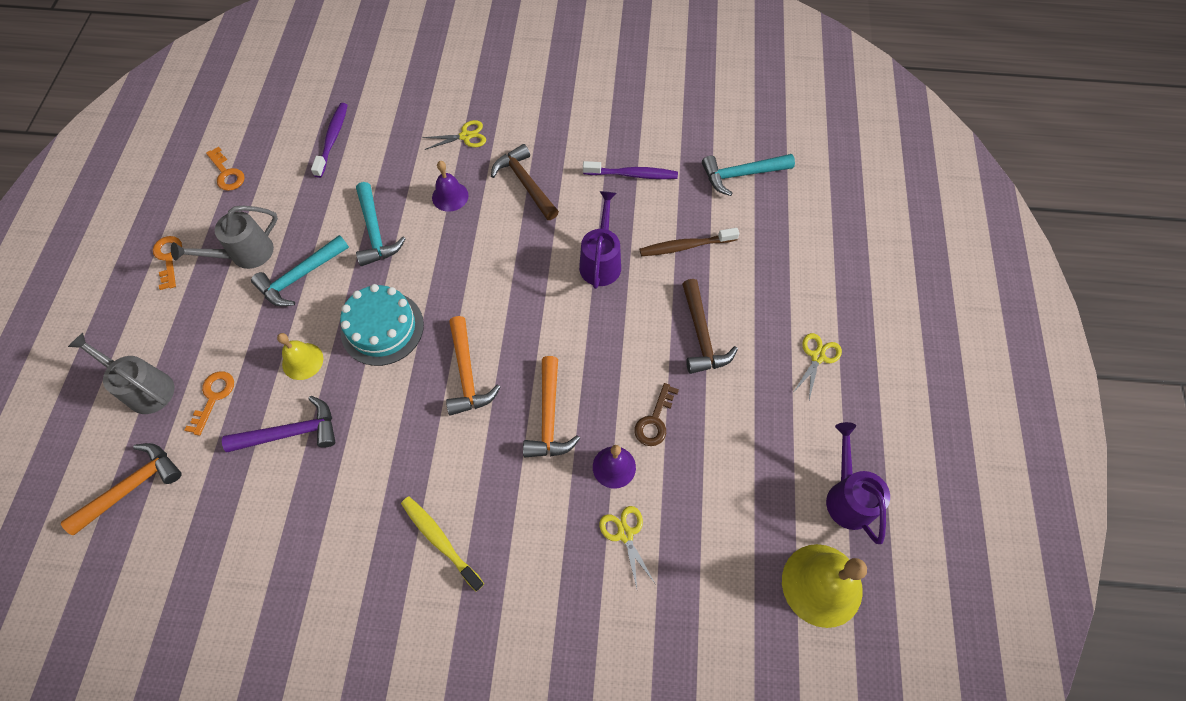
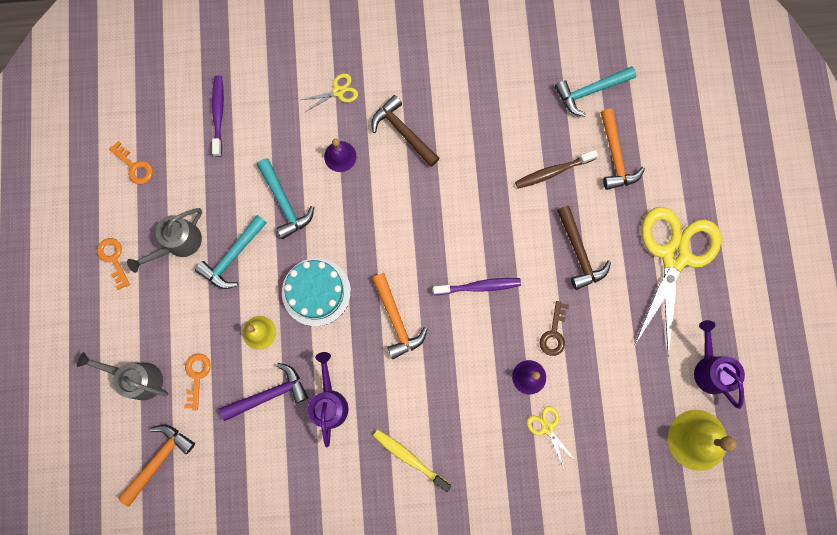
camera: 10 degrees left, 15 degrees up
orange hammer [523,356,580,457] -> orange hammer moved to [600,109,645,190]
purple watering can [579,191,621,289] -> purple watering can moved to [308,352,348,447]
purple toothbrush [583,161,678,179] -> purple toothbrush moved to [433,278,521,295]
yellow scissors [794,333,842,400] -> yellow scissors [634,207,721,357], size x2.47

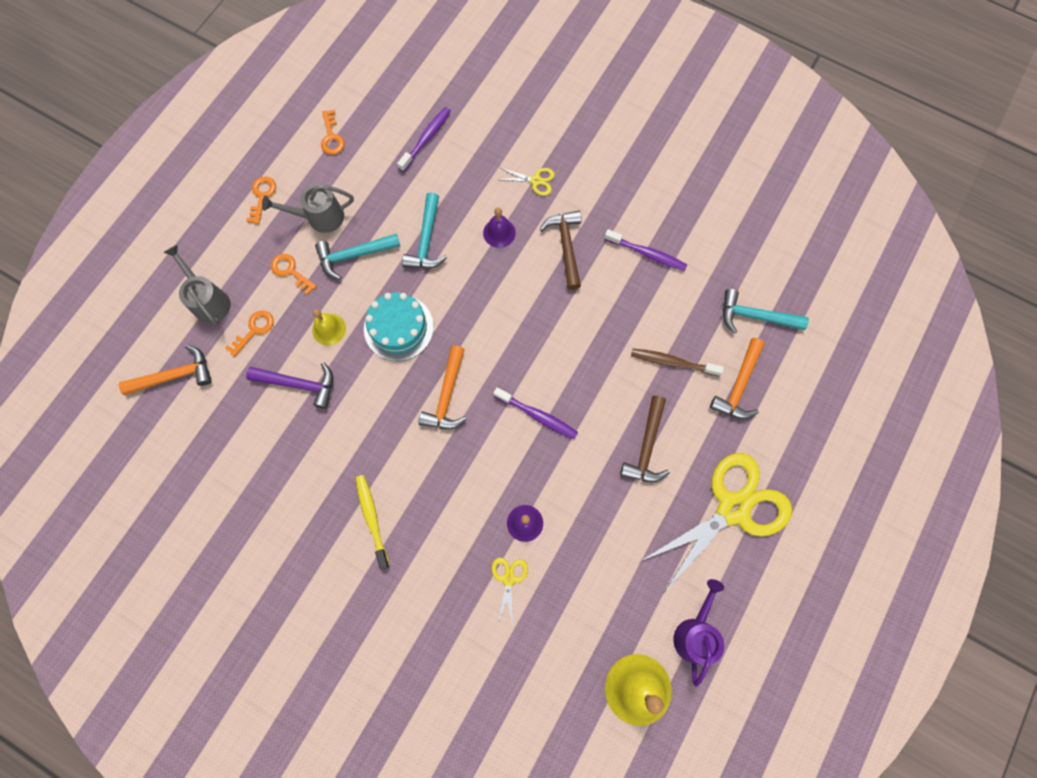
camera: 35 degrees right, 5 degrees down
purple watering can [308,352,348,447] -> none
brown key [540,301,569,356] -> none
none -> orange key [271,254,317,295]
none -> purple toothbrush [604,229,687,271]

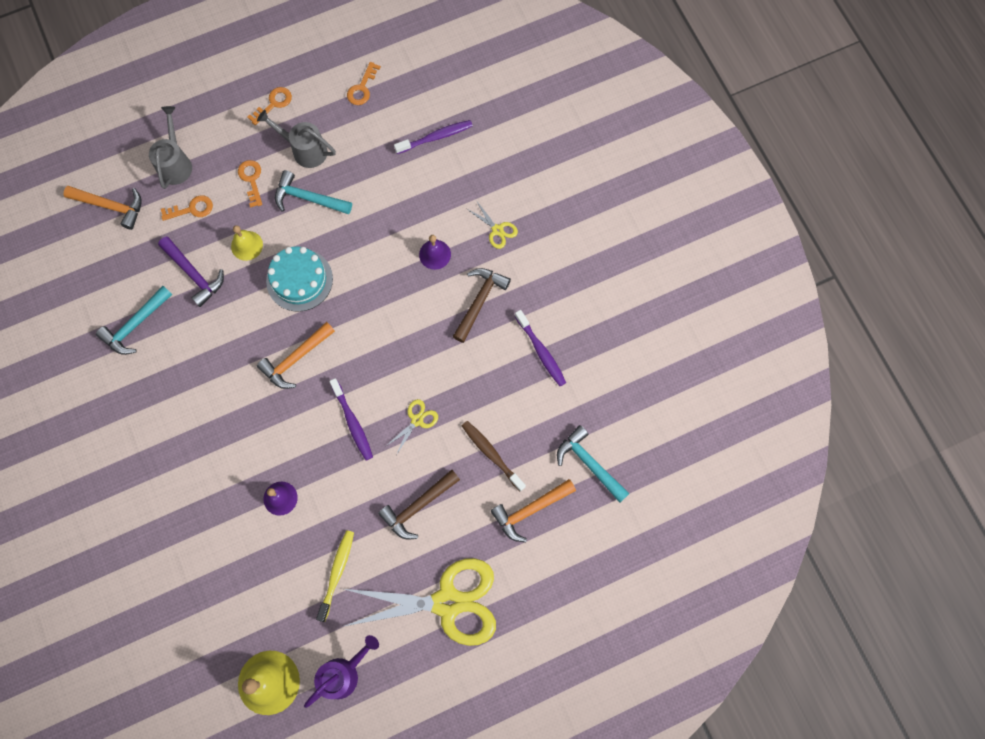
camera: 35 degrees right, 0 degrees up
yellow toothbrush [356,475,390,570] -> yellow toothbrush moved to [316,530,354,622]
turquoise hammer [402,192,447,269] -> turquoise hammer moved to [96,286,172,355]
yellow scissors [492,557,528,625] -> yellow scissors moved to [386,399,438,455]

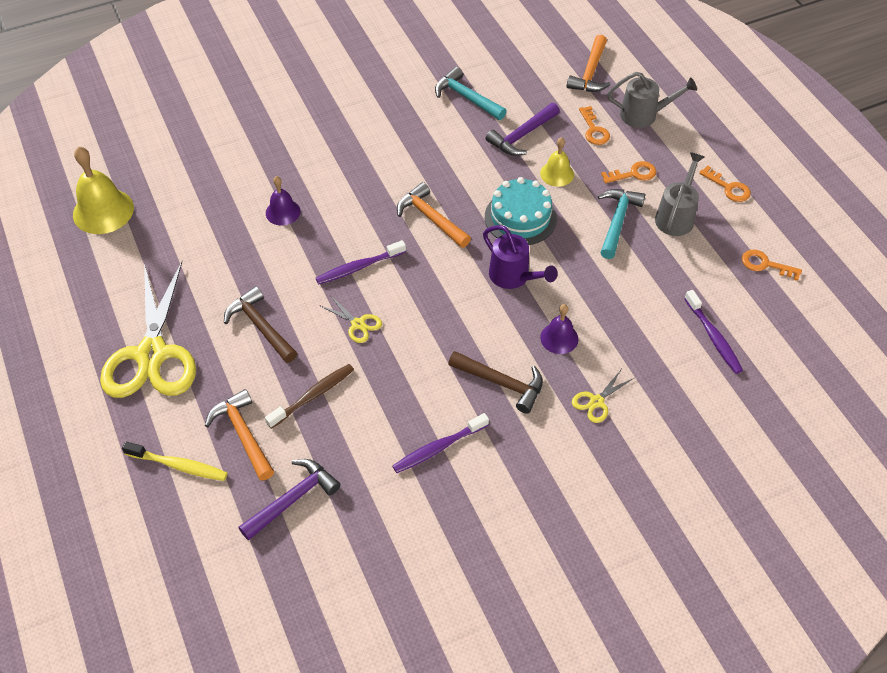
camera: 90 degrees right, 20 degrees down
purple watering can [304,635,379,708] -> purple watering can moved to [483,225,558,289]
yellow toothbrush [316,530,354,622] -> yellow toothbrush moved to [122,441,228,481]
turquoise hammer [557,425,629,503] -> purple hammer [238,459,341,541]

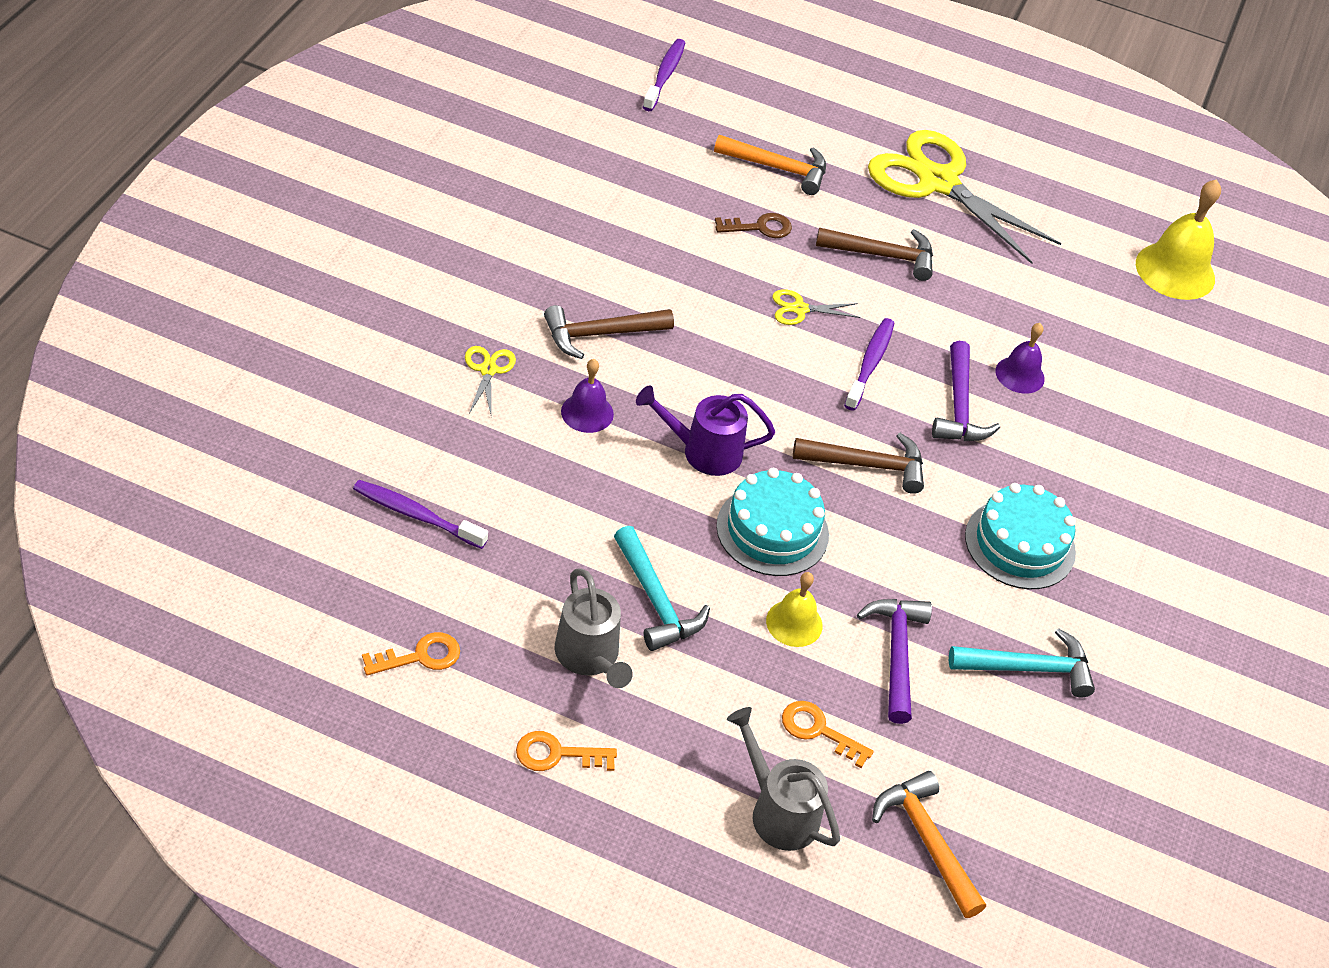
camera: 130 degrees right, 5 degrees down
yellow toothbrush [122,441,228,481] -> none
purple hammer [238,459,341,541] -> purple hammer moved to [932,341,1000,441]
brown toothbrush [265,364,354,429] -> brown key [715,213,792,238]
purple toothbrush [392,413,489,473] -> purple toothbrush moved to [643,39,685,111]
orange hammer [397,182,471,248] -> brown hammer [793,433,924,494]
orange key [601,161,656,183] -> none
grey watering can [607,72,697,128] -> grey watering can turned 90 degrees clockwise [727,707,840,851]
none -> turquoise cake [965,483,1076,589]

